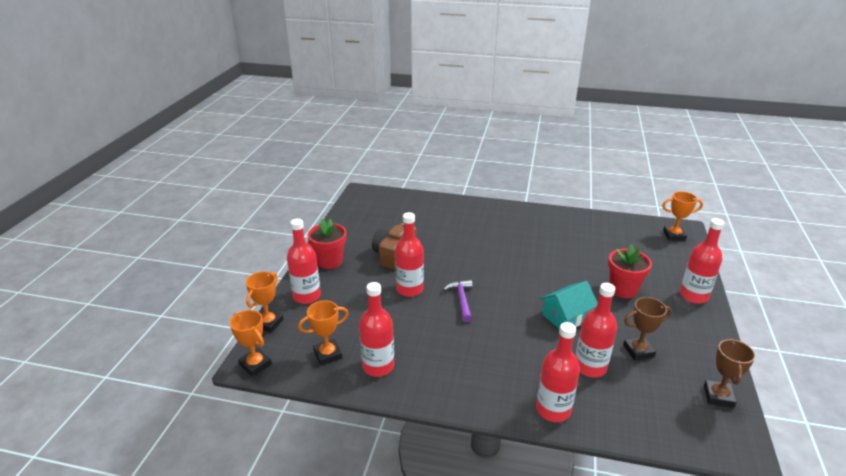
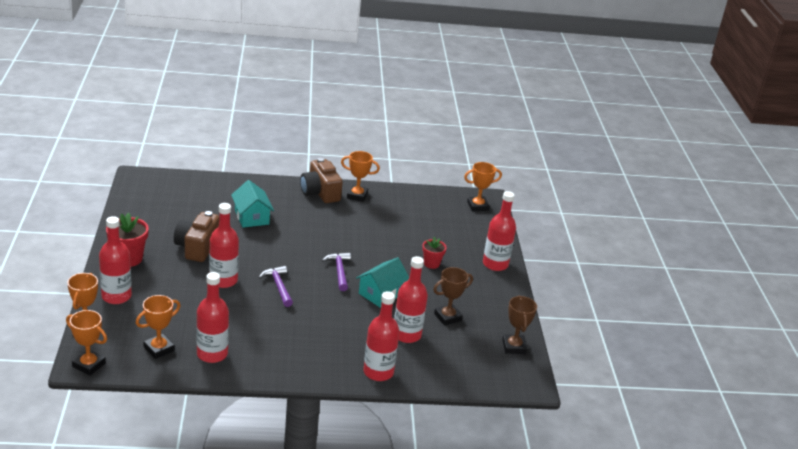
camera: 20 degrees left, 0 degrees up
red flower pot [608,244,652,298] -> red flower pot [422,237,447,269], size x0.62
none -> turquoise house [231,180,274,228]
none -> brown camera [300,158,343,203]
none -> purple hammer [322,253,351,291]
none -> orange trophy [341,151,380,202]

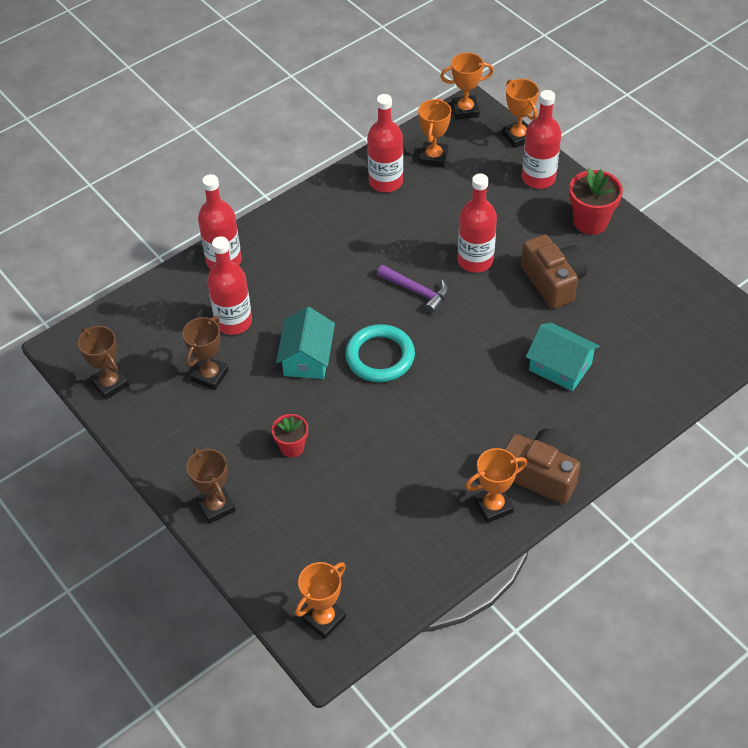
camera: 150 degrees right, 20 degrees up
purple hammer [322,253,351,291] -> turquoise ring [345,324,415,382]
red bottle [483,191,516,271] -> brown trophy [186,447,236,524]

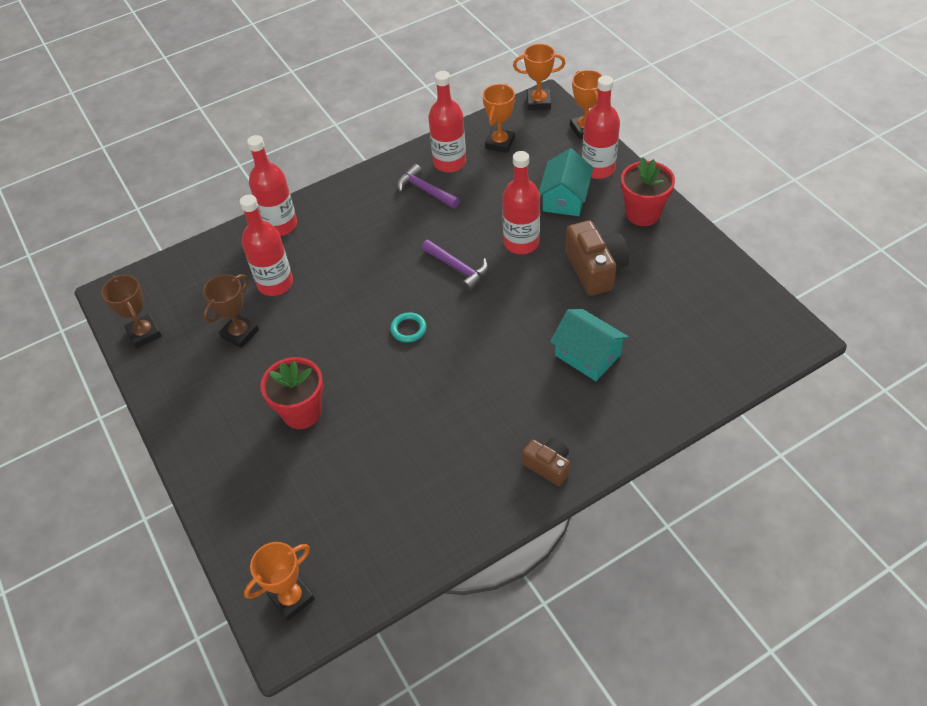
camera: 10 degrees right, 0 degrees up
brown trophy [186,447,236,524] -> none
red flower pot [272,414,308,457] -> red flower pot [260,357,323,429], size x1.62
turquoise house [276,307,335,379] -> turquoise house moved to [539,148,593,216]
turquoise ring [345,324,415,382] -> turquoise ring [390,312,426,342], size x0.52
orange trophy [465,448,527,523] -> none
brown camera [504,429,580,504] -> brown camera [522,438,570,486], size x0.60
none -> purple hammer [397,164,460,209]

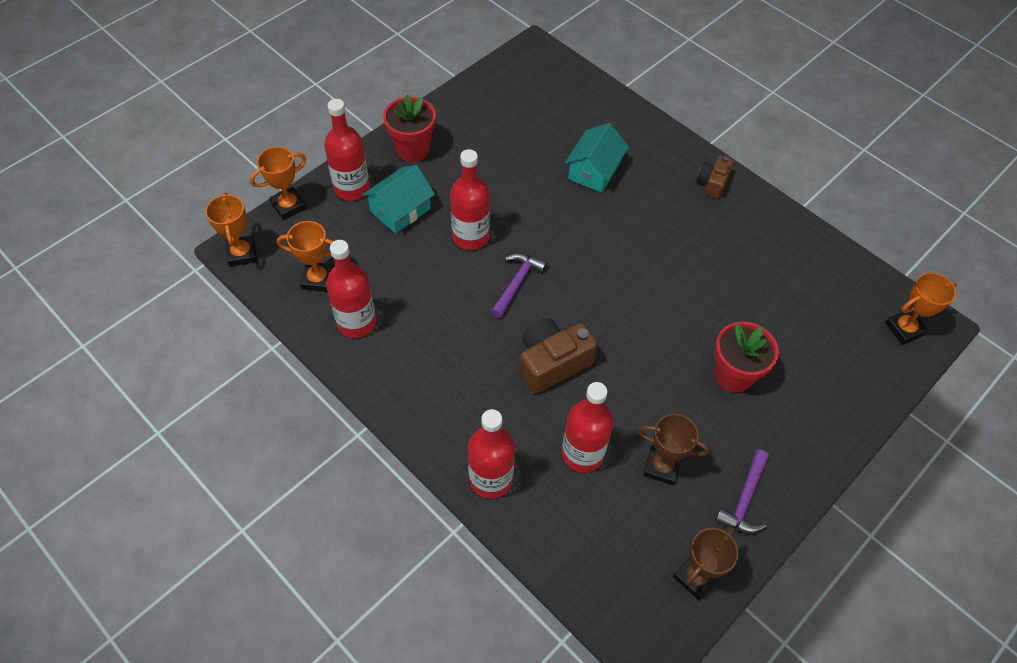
camera: 110 degrees left, 5 degrees up
orange trophy [244,542,315,621] -> orange trophy turned 60 degrees counterclockwise [885,272,957,345]
turquoise ring [390,312,426,342] -> none
purple hammer [397,164,460,209] -> purple hammer moved to [715,449,769,533]
turquoise house [539,148,593,216] -> turquoise house turned 45 degrees counterclockwise [362,165,435,234]
brown camera [565,220,629,296] -> brown camera moved to [519,318,598,394]

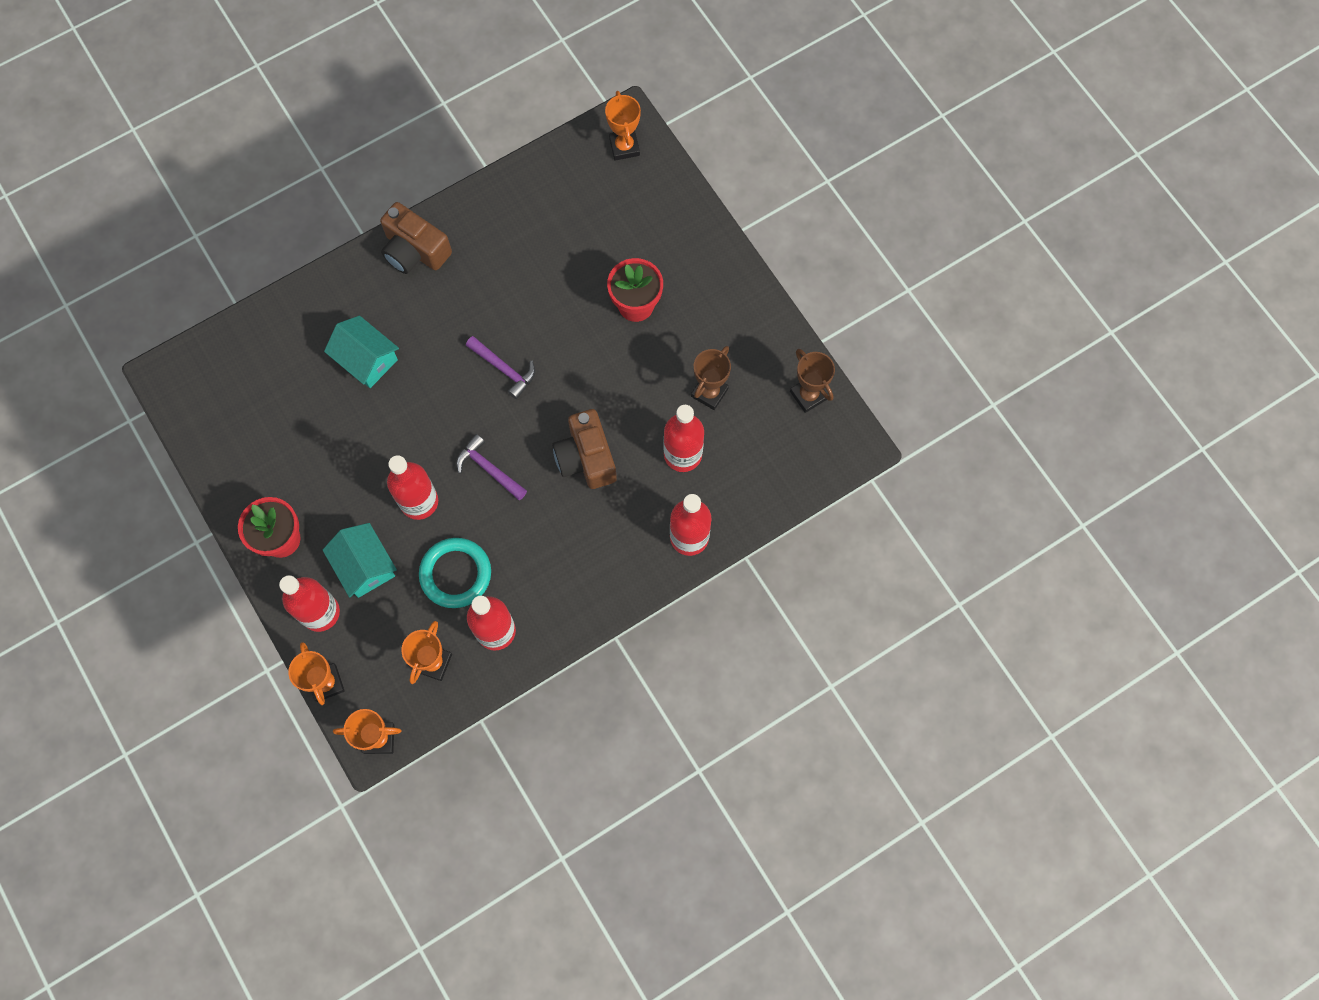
camera: 75 degrees left, 15 degrees up
brown camera [697,156,733,199] -> brown camera [380,202,452,274], size x1.68
purple hammer [715,449,769,533] -> purple hammer moved to [466,336,535,399]
none -> turquoise ring [419,538,491,608]

